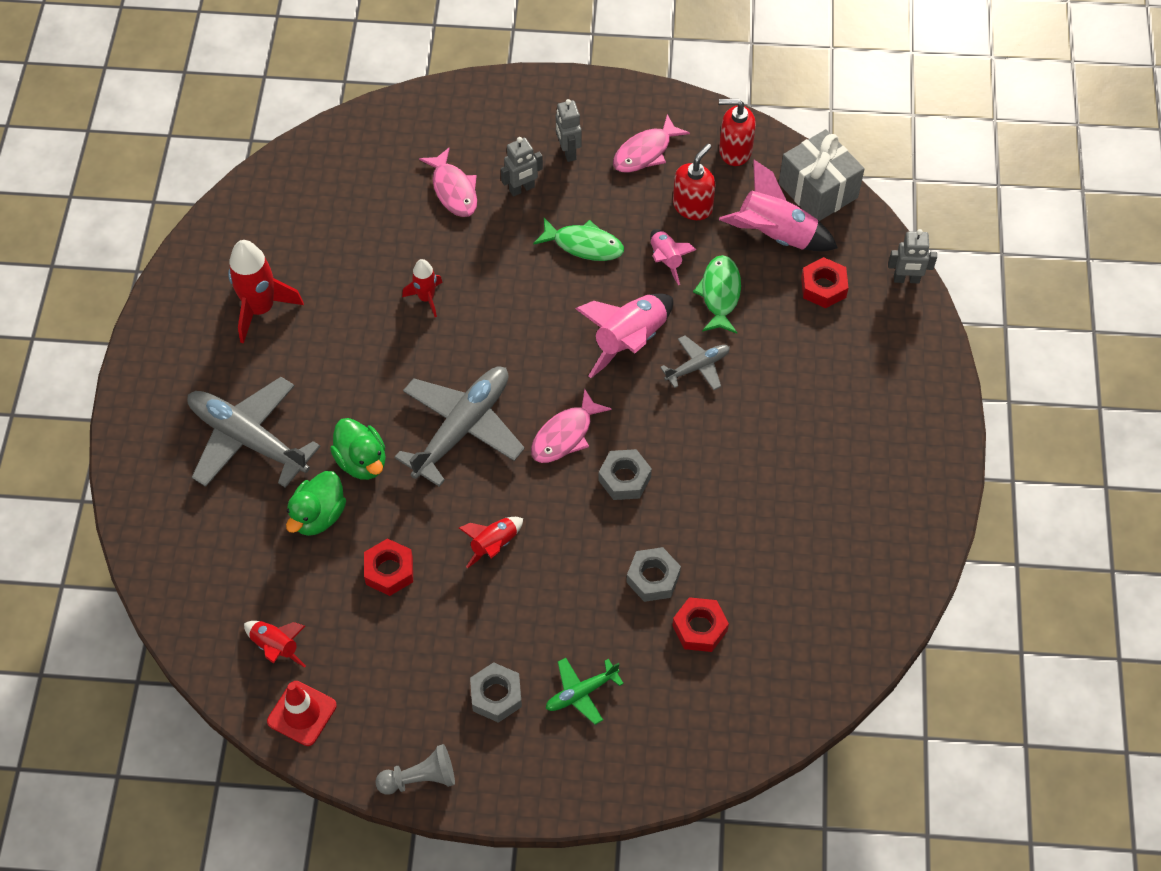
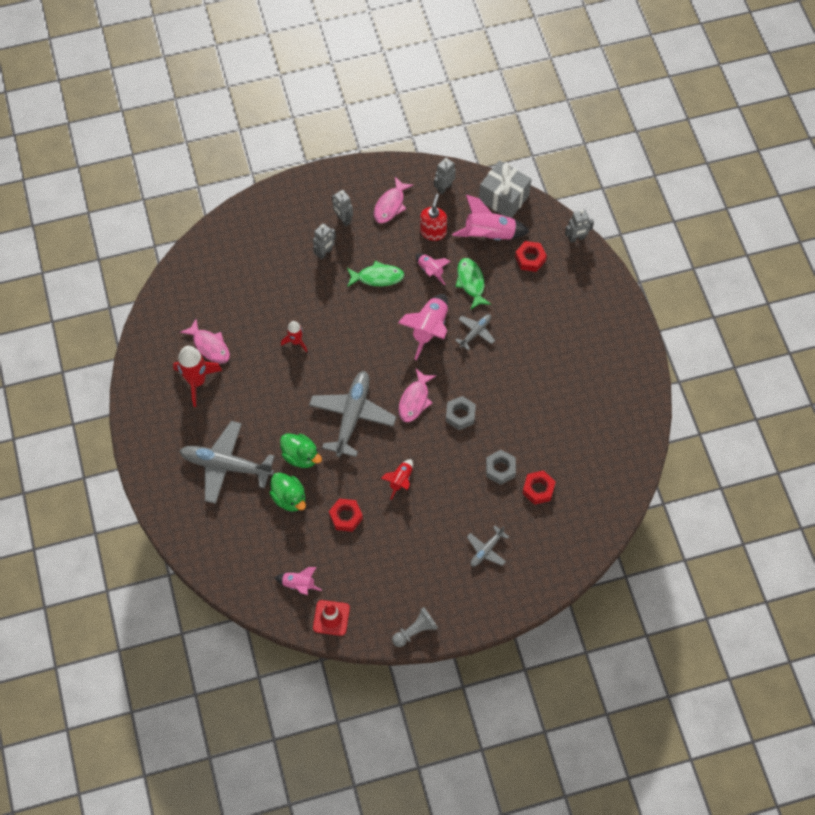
camera: 20 degrees left, 5 degrees up
red rocket [244,621,306,668] -> pink rocket [274,567,322,595]
green duck [286,471,346,536] -> green duck turned 45 degrees counterclockwise [269,473,306,512]
pink fish [419,148,477,217] -> pink fish moved to [180,319,230,364]
grey nut [470,662,522,723] -> none
green plane [546,658,624,725] -> grey plane [467,526,509,567]
red soap dispenser [719,99,756,166] -> grey robot [434,158,456,194]

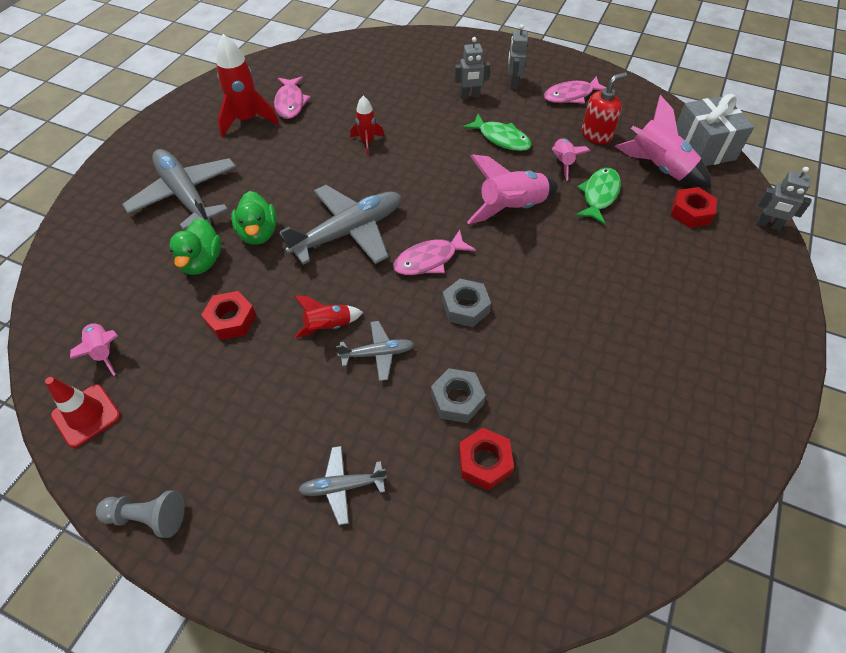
camera: 40 degrees right, 10 degrees down
grey robot [434,158,456,194] -> none
grey plane [455,314,495,351] -> grey plane moved to [336,321,415,381]

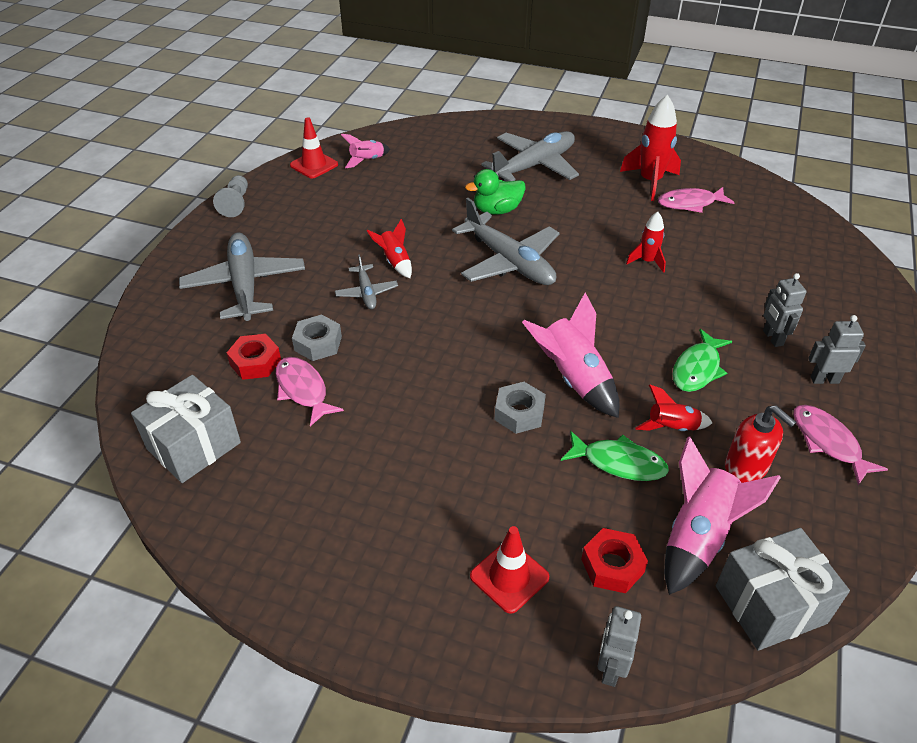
camera: 85 degrees right, 10 degrees down
green duck [169,218,222,275] -> none
red nut [201,291,257,340] -> none
grey plane [298,446,387,525] -> grey plane [179,233,305,321], size x1.97
pink fish [393,230,476,275] -> pink fish moved to [276,357,344,426]
grey nut [442,279,491,327] -> grey nut moved to [495,382,546,434]
pink rocket [552,138,590,180] -> red rocket [635,385,712,431]
none -> grey gift [131,375,241,483]
none -> red traffic cone [470,526,549,614]

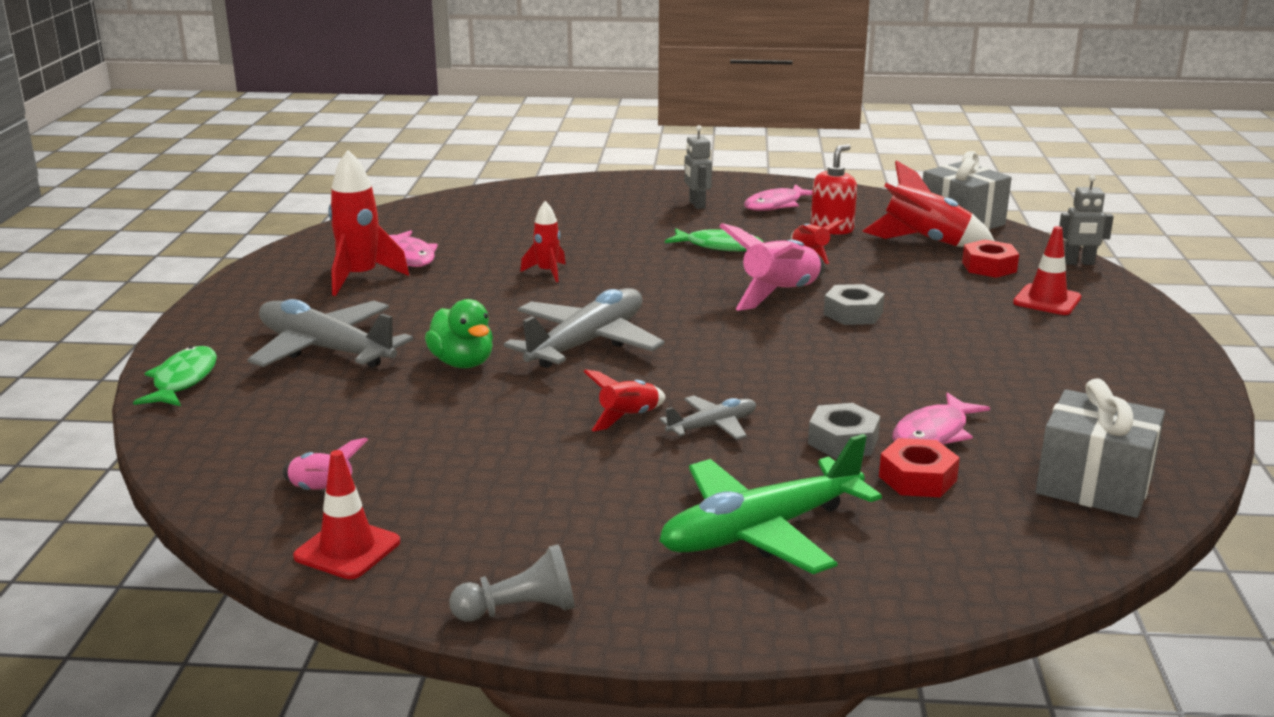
camera: 105 degrees left, 20 degrees down
grey plane [179,233,305,321] -> green plane [659,434,882,574]
green fish [561,431,669,481] -> green fish moved to [133,346,217,406]
pink rocket [664,436,781,595] -> red rocket [862,160,994,247]
grey robot [763,273,807,347] -> none

